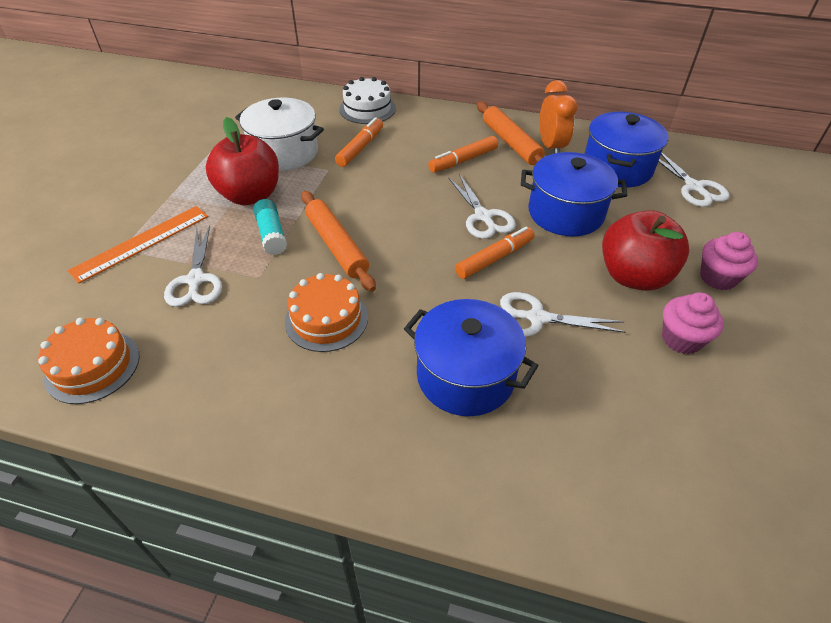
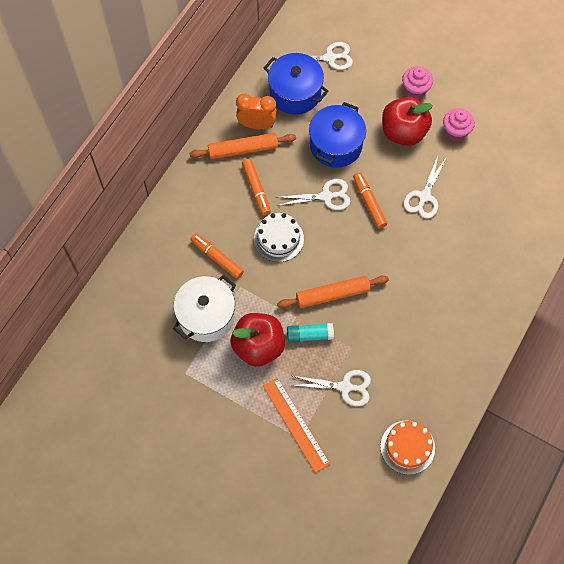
camera: 75 degrees left, 20 degrees up
orange cake [285,273,368,352] -> none
white cake [339,77,396,124] -> white cake moved to [254,213,304,262]
blue pot [404,299,539,416] -> none

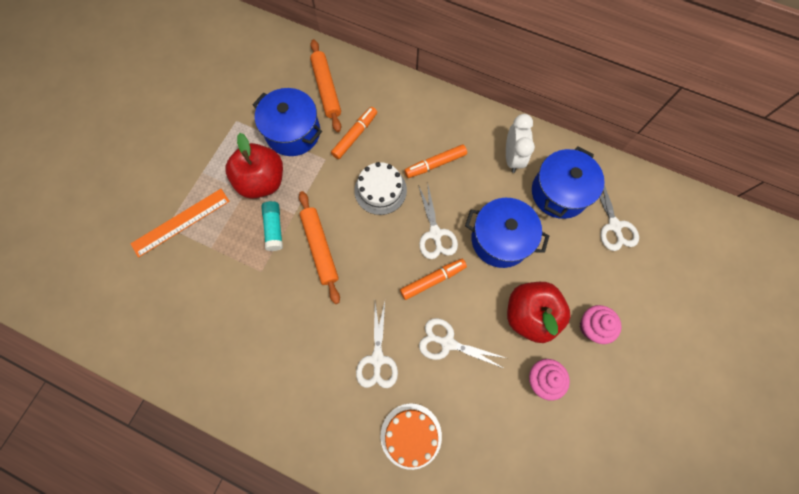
camera: 85 degrees right, 5 degrees up
white pot [173,275,236,342] -> blue pot [253,88,322,156]
orange rolling pin [189,133,296,159] -> orange rolling pin moved to [310,39,341,132]
orange clock [236,94,277,129] -> white clock [506,114,535,173]
white scissors [290,370,371,406] -> white scissors moved to [356,302,398,388]
orange cake [380,420,435,475] -> orange cake moved to [381,403,442,470]

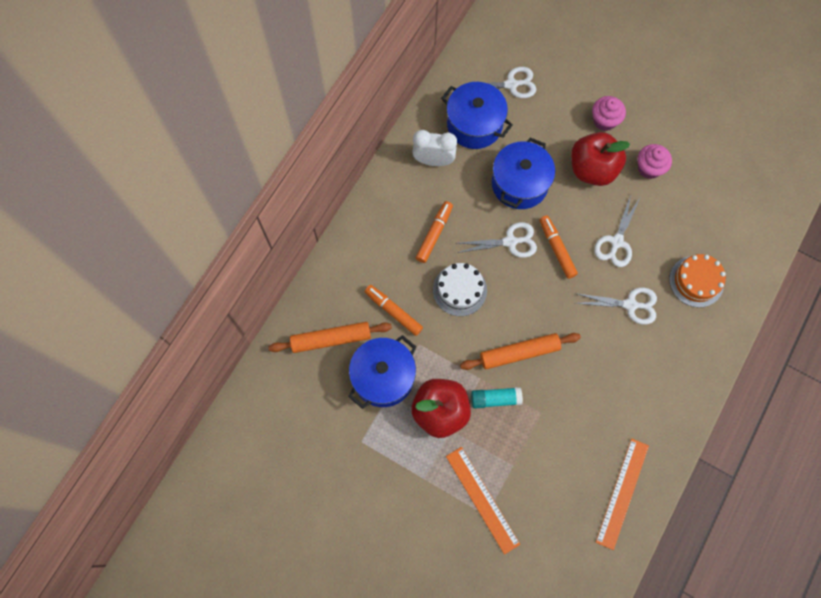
camera: 85 degrees left, 0 degrees up
orange marker [404,144,467,178] -> orange marker turned 135 degrees counterclockwise [416,201,453,263]
none -> orange ruler [596,438,649,550]

